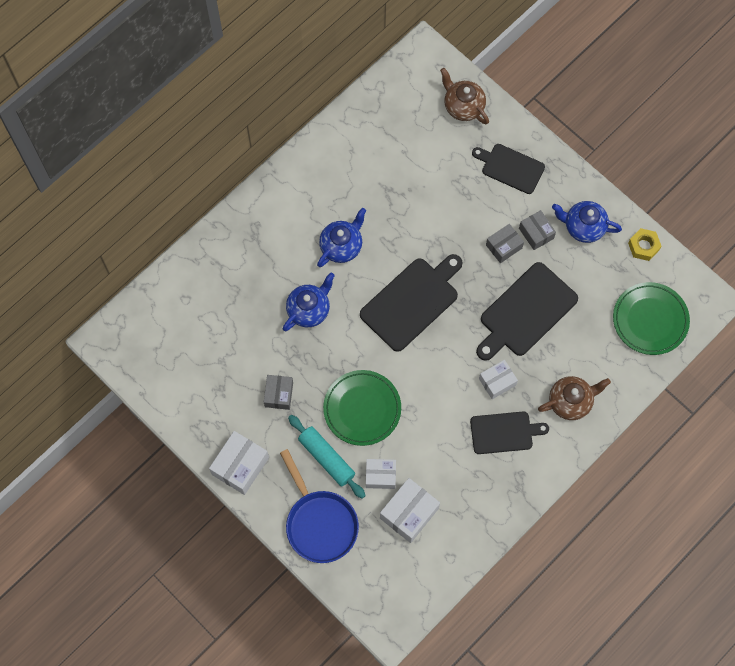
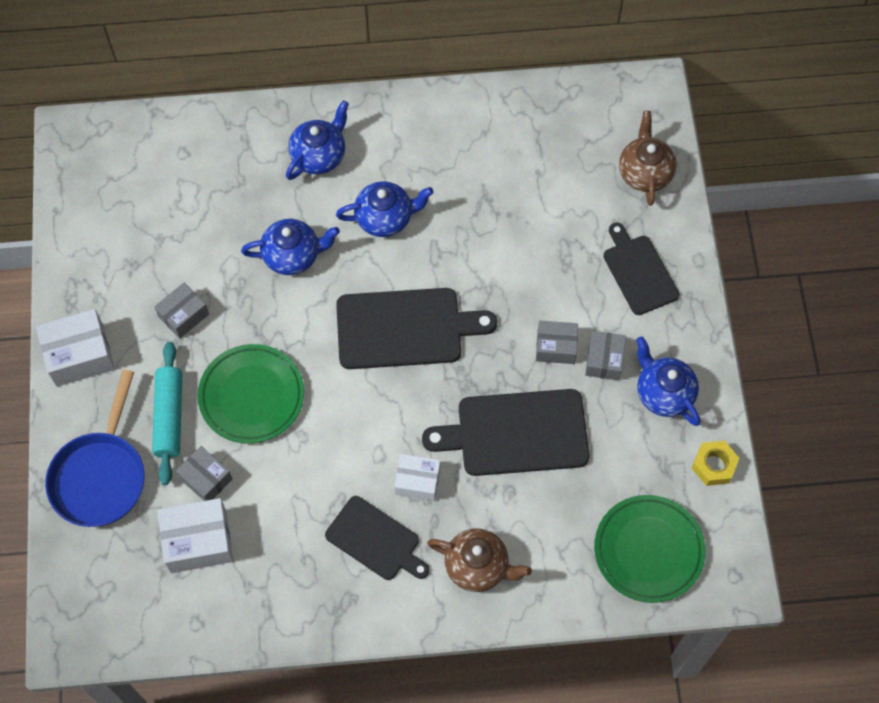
camera: 40 degrees right, 5 degrees down
white box [366,459,396,489] -> grey box [176,446,233,501]
none -> blue teapot [286,100,349,180]

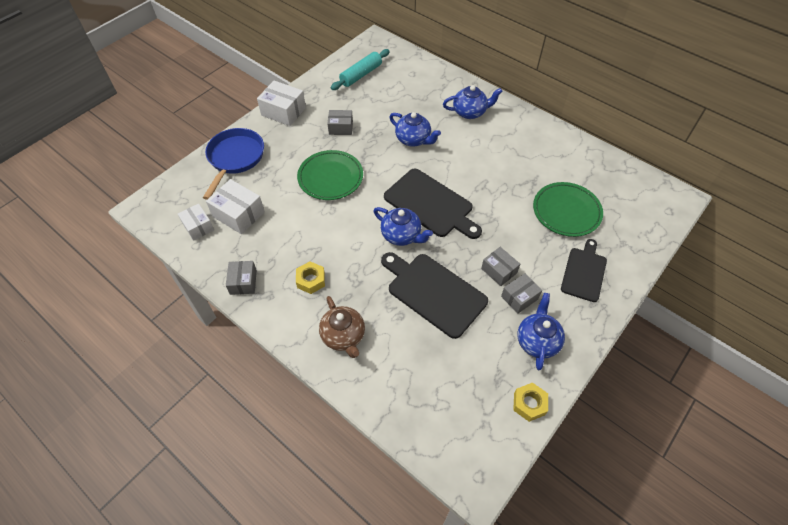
camera: 45 degrees right, 10 degrees down
blue pan [45,369,145,527] -> blue pan turned 135 degrees clockwise [203,128,264,200]
turquoise rolling pin [152,342,182,485] -> turquoise rolling pin moved to [331,49,390,90]
grey box [176,446,233,501] -> grey box moved to [226,261,257,295]
black cutting board [325,496,429,580] -> yellow nut [296,261,325,294]
blue teapot [336,181,434,237] -> blue teapot moved to [373,207,433,246]
white box [394,454,441,501] -> white box moved to [178,204,214,241]
green plate [594,495,705,603] -> green plate moved to [533,182,603,237]
brown teapot [619,111,677,206] -> none

